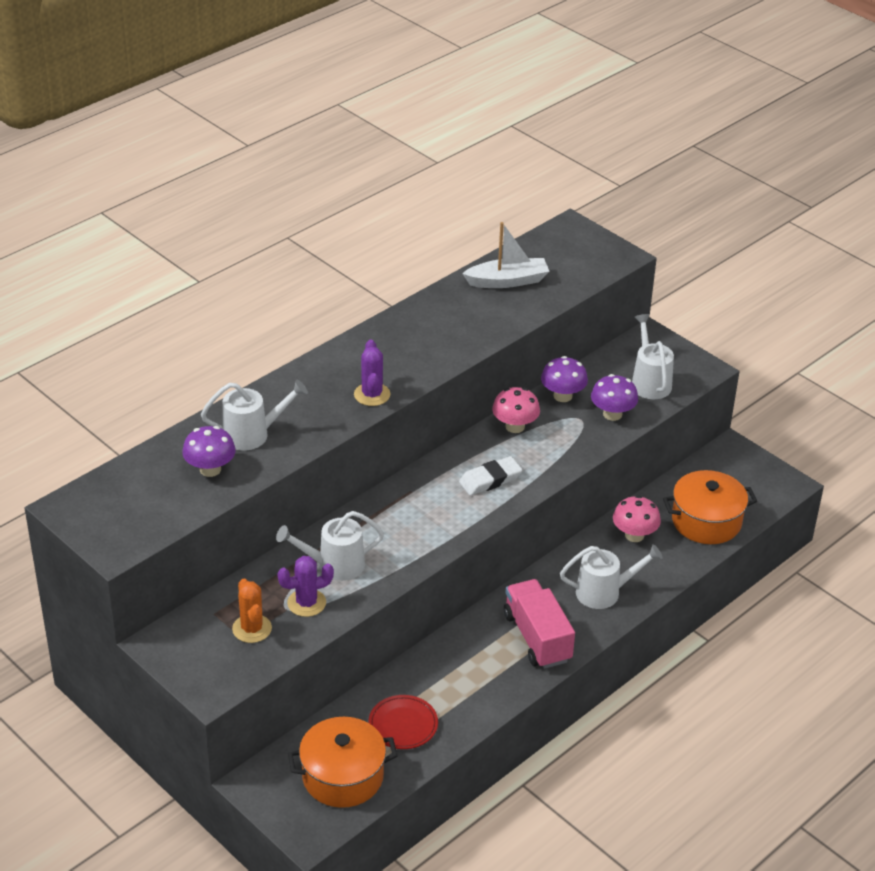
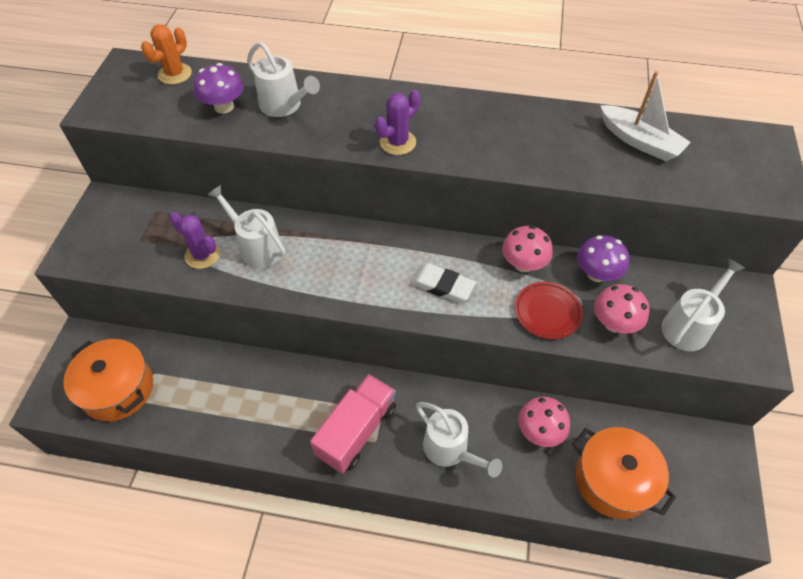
camera: 55 degrees right, 15 degrees up
orange cactus [232,579,272,643] -> orange cactus moved to [141,24,192,85]
red plate [368,695,438,749] -> red plate moved to [515,282,583,339]
purple mushroom [591,374,638,421] -> pink mushroom [594,284,649,334]

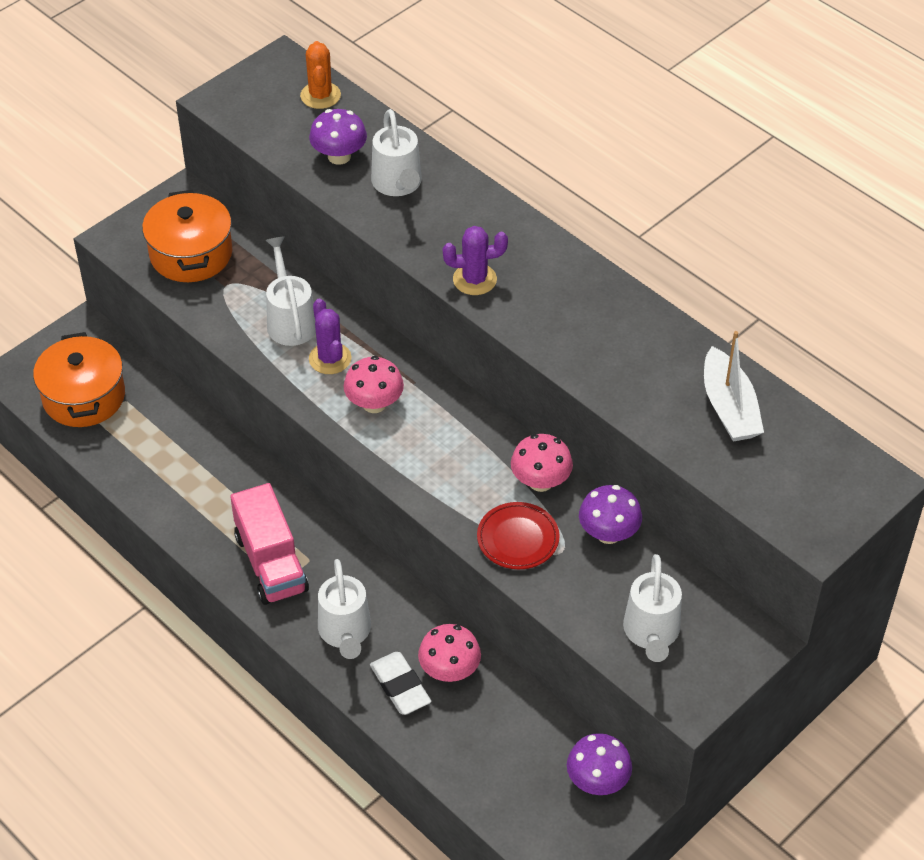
camera: 35 degrees right, 5 degrees down
orange cactus [141,24,192,85] -> orange cactus turned 75 degrees counterclockwise [300,41,341,109]
purple cactus [169,212,220,269] -> purple cactus moved to [309,299,352,374]
pink truck [310,374,396,474] -> pink truck turned 90 degrees clockwise [230,483,309,605]
white eraser [410,263,476,302] -> white eraser moved to [370,652,431,715]
orange pot [572,427,676,519] -> orange pot moved to [142,190,232,282]
pink mushroom [594,284,649,334] -> pink mushroom moved to [344,356,404,413]
white watering can [661,258,746,351] -> white watering can turned 105 degrees clockwise [623,554,682,662]
none -> purple mushroom [567,733,632,795]

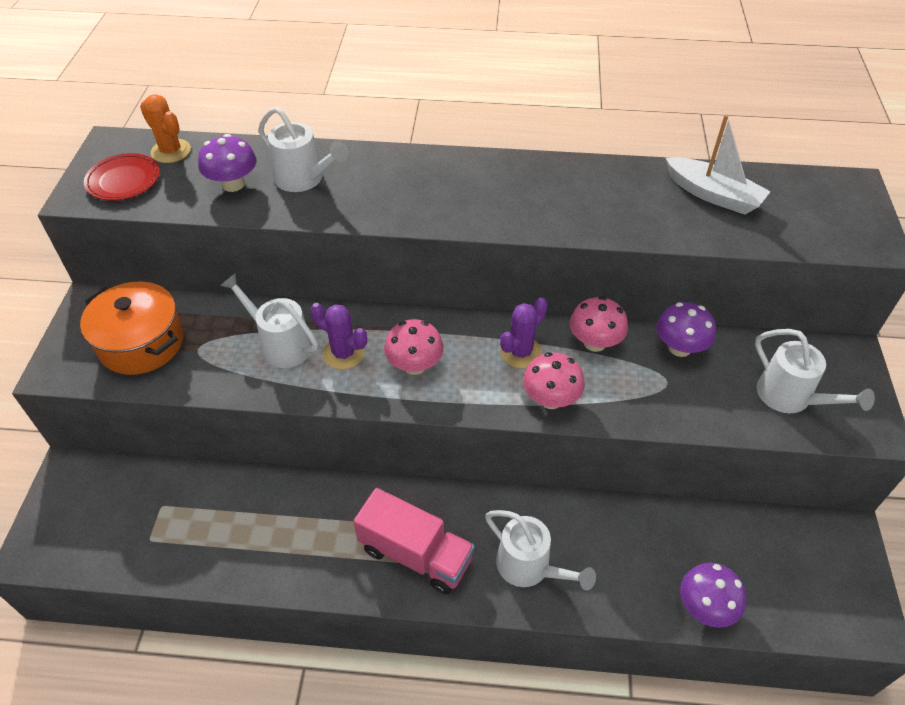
camera: 40 degrees left, 0 degrees up
orange pot [33,332,125,427] -> none
white eraser [370,652,431,715] -> none
pink mushroom [418,624,481,682] -> pink mushroom moved to [523,352,585,409]
purple cactus [443,226,508,295] -> purple cactus moved to [500,297,548,368]
red plate [477,502,559,569] -> red plate moved to [84,153,160,201]
purple mushroom [567,733,632,795] -> purple mushroom moved to [680,563,746,628]

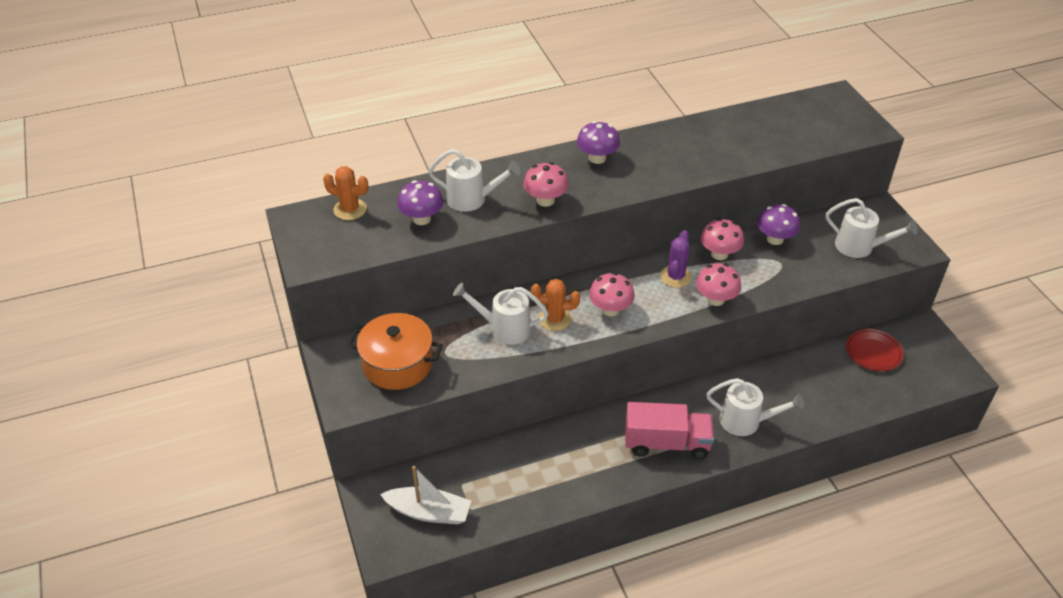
camera: 25 degrees left, 5 degrees down
red plate [84,153,160,201] -> red plate moved to [846,329,903,371]
purple cactus [310,303,367,370] -> orange cactus [531,279,580,331]
white boat [666,114,771,215] -> white boat moved to [380,466,471,524]
purple mushroom [680,563,746,628] -> purple mushroom moved to [577,121,620,164]
none -> pink mushroom [523,162,569,207]

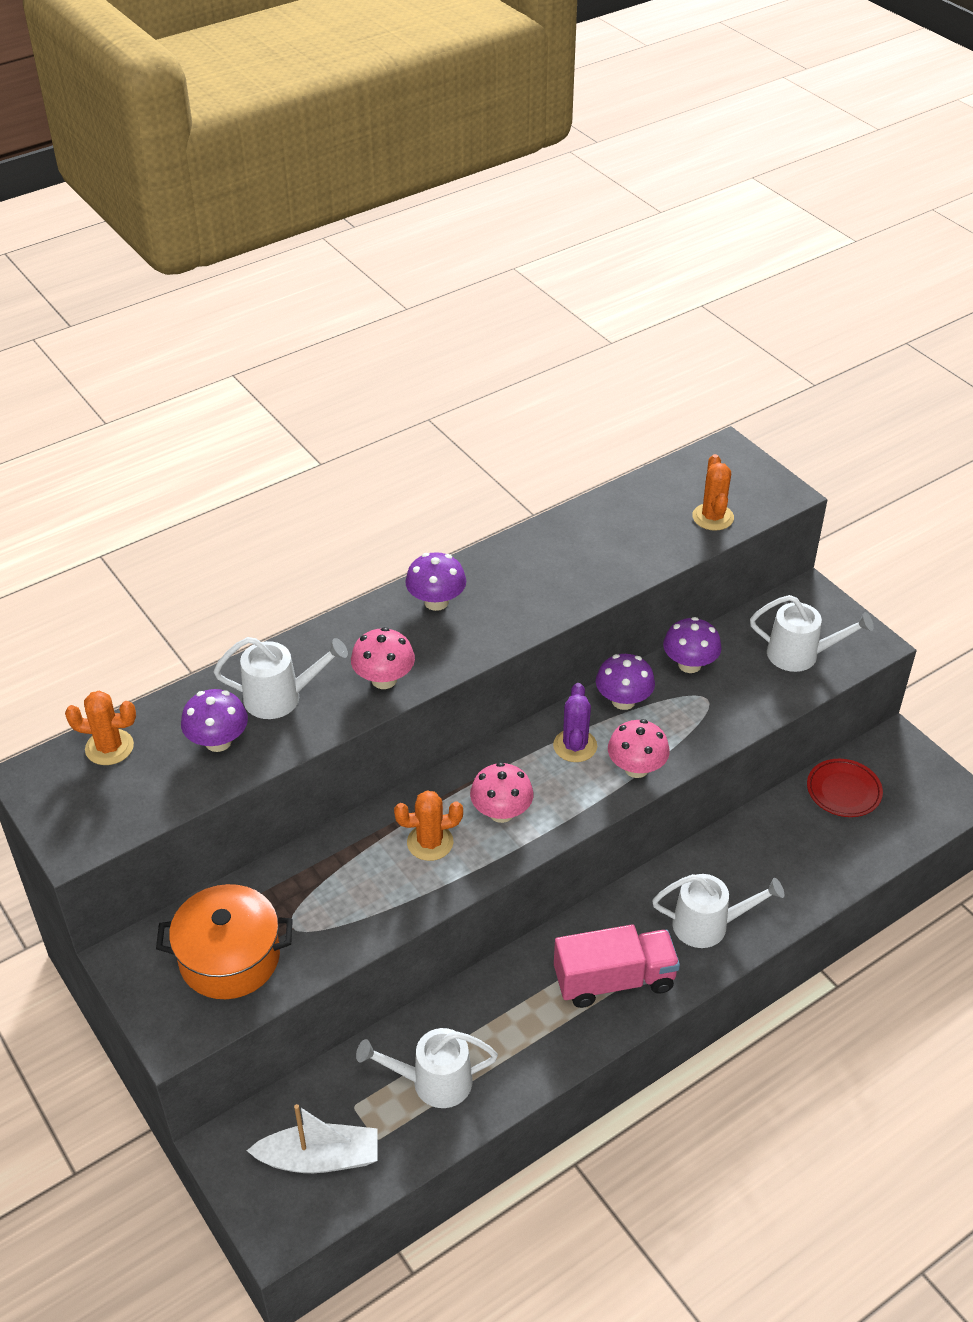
camera: 15 degrees left, 0 degrees up
white watering can [453,283,549,345] -> white watering can moved to [356,1028,498,1108]
pink mushroom [701,218,744,260] -> purple mushroom [596,654,655,710]
none -> orange cactus [692,454,734,531]

